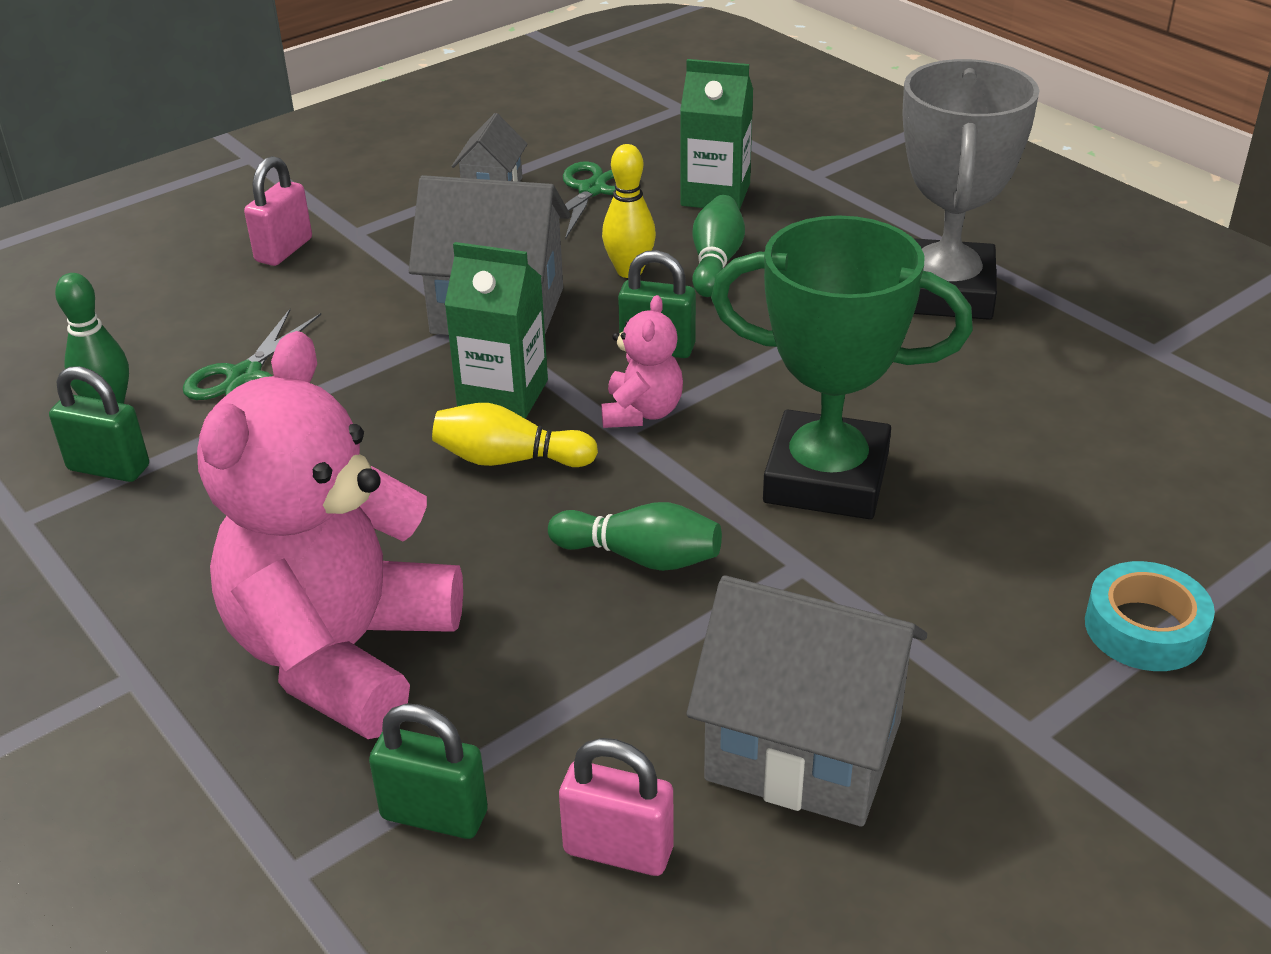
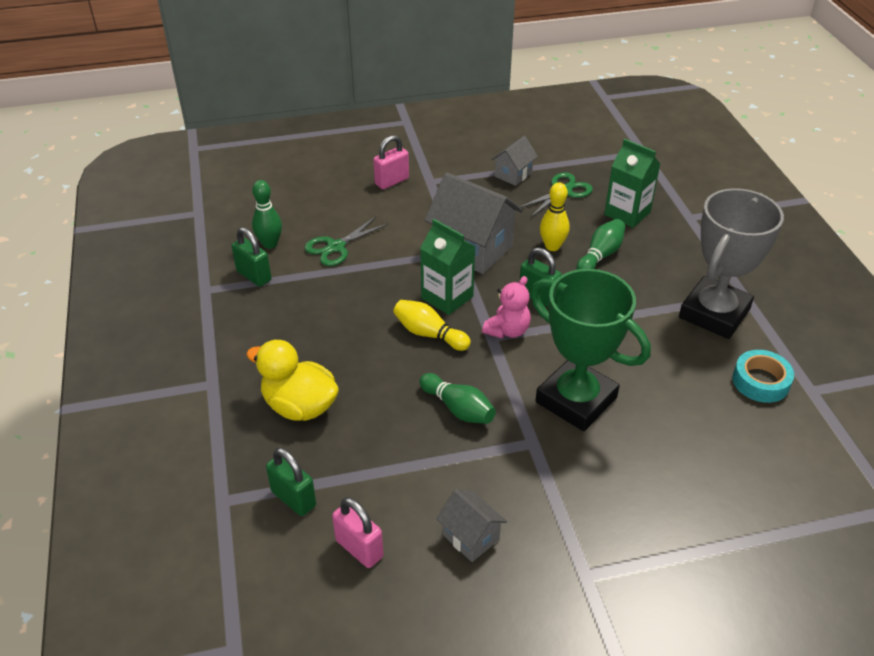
camera: 25 degrees right, 5 degrees up
pink teddy bear [197,331,463,739] -> yellow duck [246,340,339,421]
grey house [687,575,927,827] -> grey house [436,489,507,562], size x0.53
turquoise tape [1085,561,1215,671] -> turquoise tape moved to [733,350,794,403]

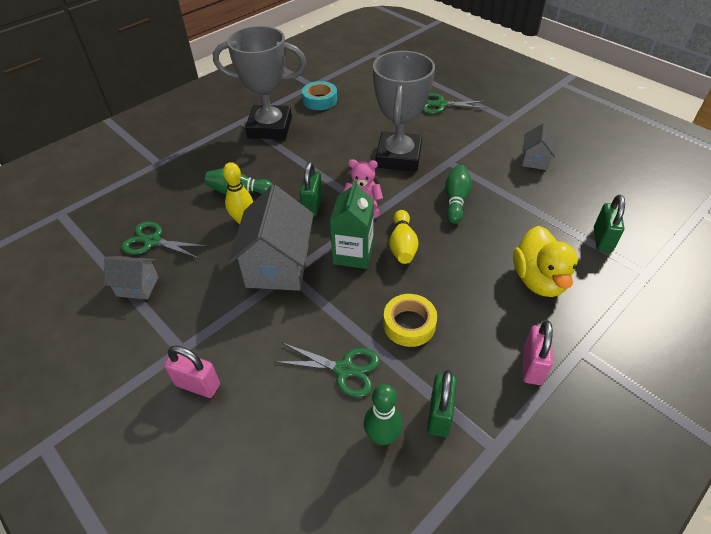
camera: 120 degrees left, 5 degrees up
pink padlock [332,497,384,568] -> pink padlock moved to [523,321,553,385]
green trophy [530,269,651,431] -> grey trophy [373,51,435,171]
green carton [604,139,661,228] -> none
none -> yellow tape [383,294,437,347]
none -> green scissors [423,93,487,114]

